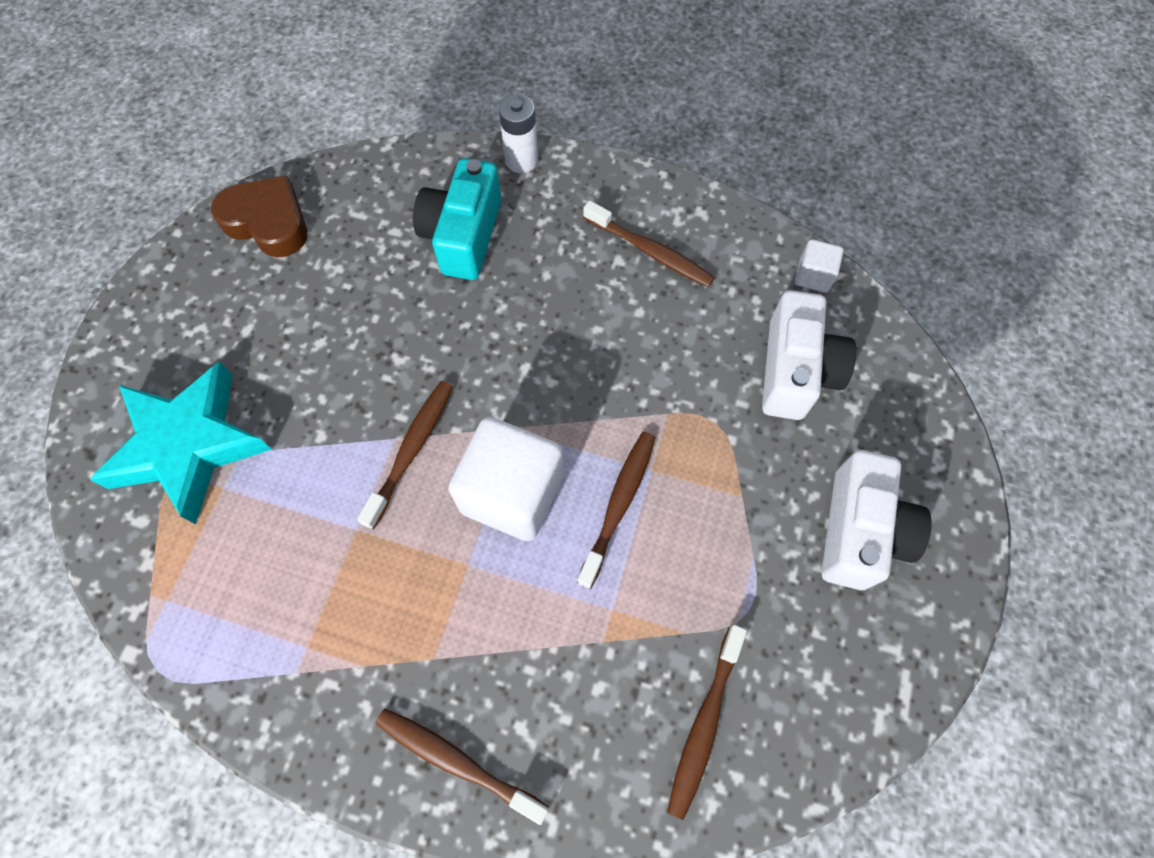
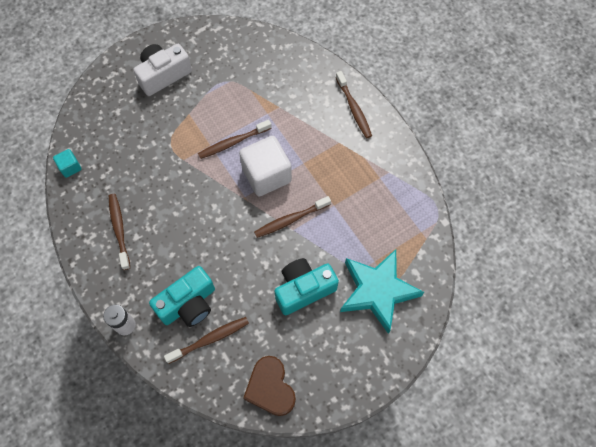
camera: 140 degrees left, 0 degrees up
brown toothbrush [667,625,747,820] -> brown toothbrush moved to [164,317,249,364]
white camera [762,290,856,420] -> none
white cube [795,239,844,293] -> turquoise cube [53,149,82,178]
none -> turquoise camera [274,258,339,315]

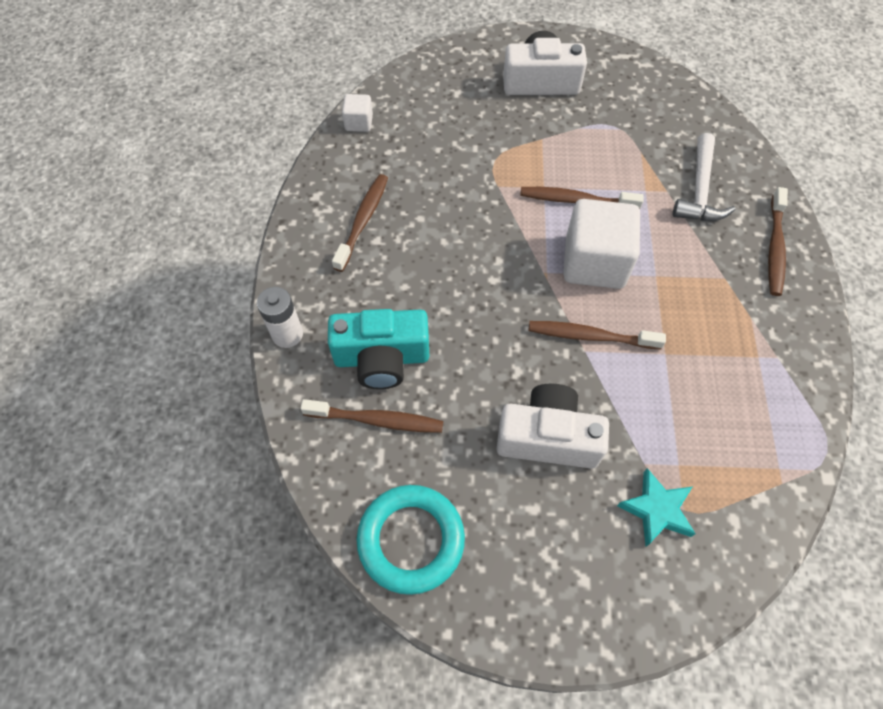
camera: 35 degrees right, 5 degrees down
turquoise cube [53,149,82,178] -> white cube [342,94,373,132]
brown heart [243,356,296,416] -> turquoise ring [357,485,465,595]
turquoise camera [274,258,339,315] -> white camera [497,384,609,469]
turquoise star [340,249,424,334] -> turquoise star [617,468,696,547], size x0.52
none -> white hammer [673,133,735,221]

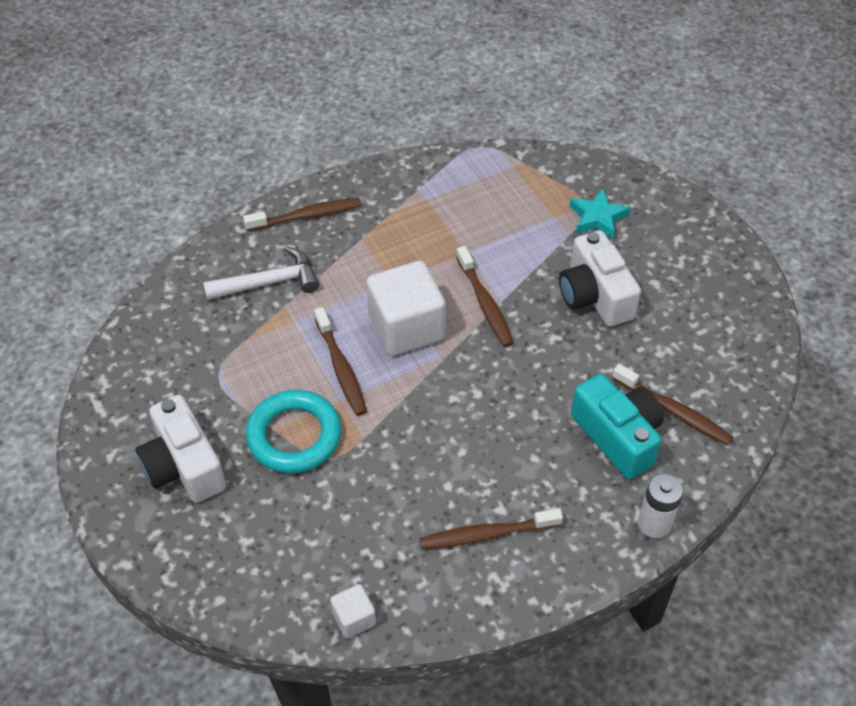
camera: 120 degrees left, 10 degrees down
brown toothbrush [300,399,443,433] -> brown toothbrush turned 150 degrees clockwise [612,364,733,446]
turquoise ring [357,485,465,595] -> turquoise ring moved to [246,390,341,473]

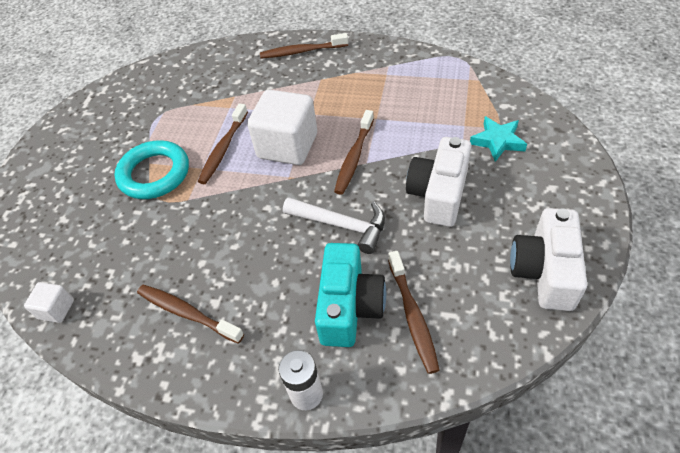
camera: 45 degrees right, 0 degrees up
white camera [136,395,226,503] -> white camera moved to [510,208,587,311]
white hammer [203,246,319,300] -> white hammer moved to [283,197,385,254]
brown toothbrush [243,198,361,231] -> brown toothbrush turned 150 degrees clockwise [260,33,348,59]

